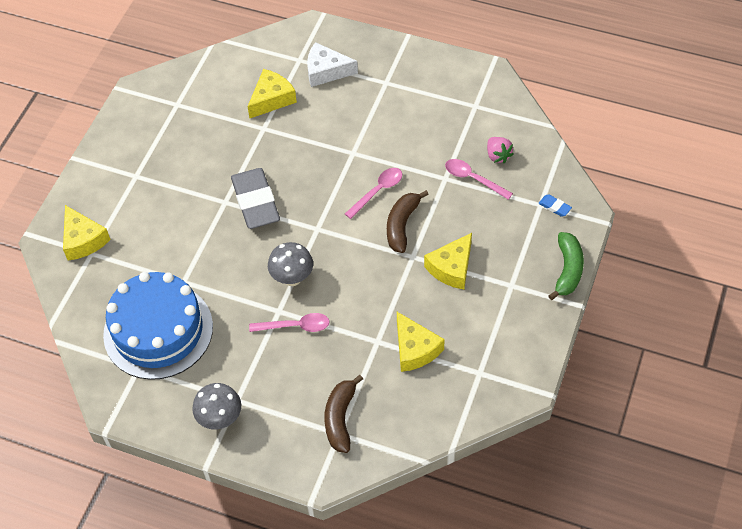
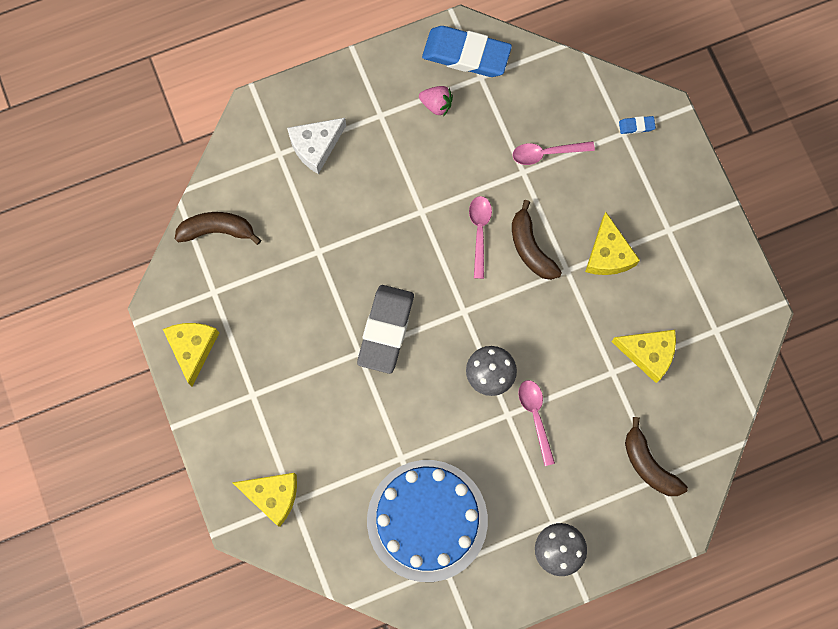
camera: 45 degrees left, 20 degrees up
grey eraser [231,168,280,229] -> grey eraser turned 75 degrees clockwise [357,285,414,374]
yellow cheese [248,69,297,118] -> yellow cheese moved to [163,323,219,386]
pink spoon [249,313,330,332] -> pink spoon turned 60 degrees counterclockwise [518,380,555,466]
pink strawberry [487,137,514,163] -> pink strawberry moved to [419,86,453,116]
green banana [548,232,584,300] -> none
none -> brown banana [175,212,261,245]
none -> blue eraser [422,26,512,77]

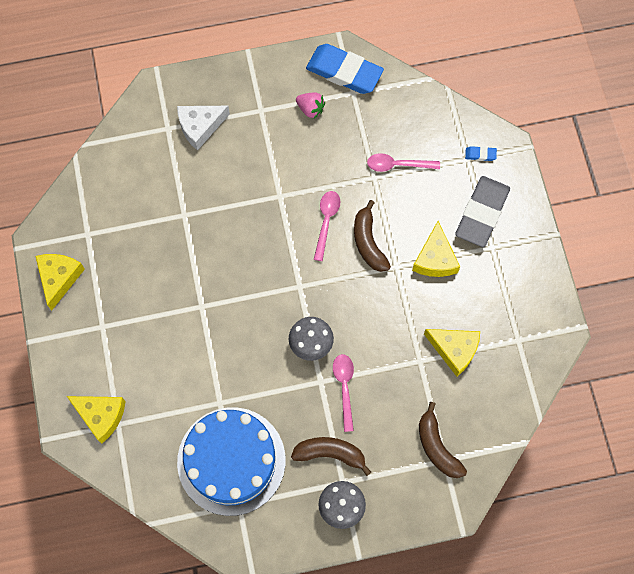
camera: 10 degrees right, 5 degrees down
brown banana [175,212,261,245] -> brown banana moved to [291,437,371,476]
grey eraser [357,285,414,374] -> grey eraser moved to [455,176,510,247]

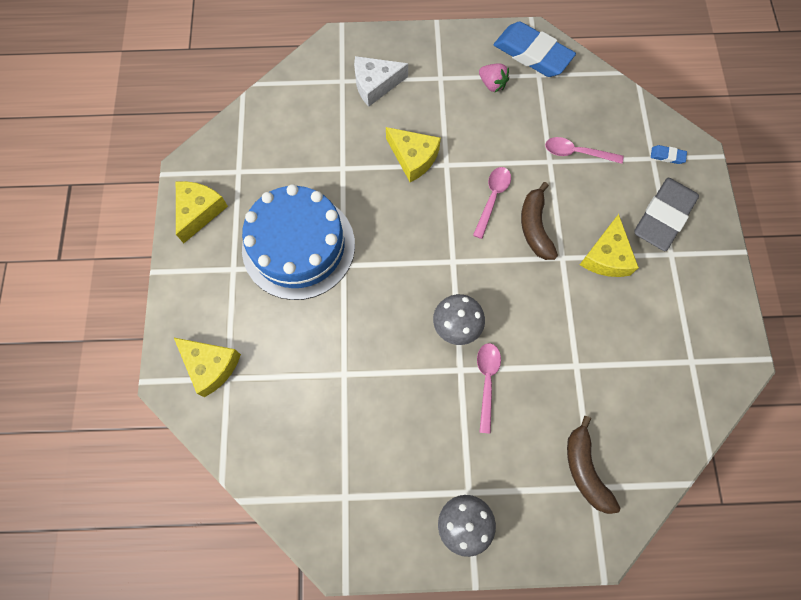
camera: 10 degrees right, 0 degrees up
blue cake [177,407,286,516] -> blue cake moved to [242,184,355,300]
brown banana [291,437,371,476] -> none
yellow cheese [424,329,480,377] -> yellow cheese moved to [386,127,441,182]

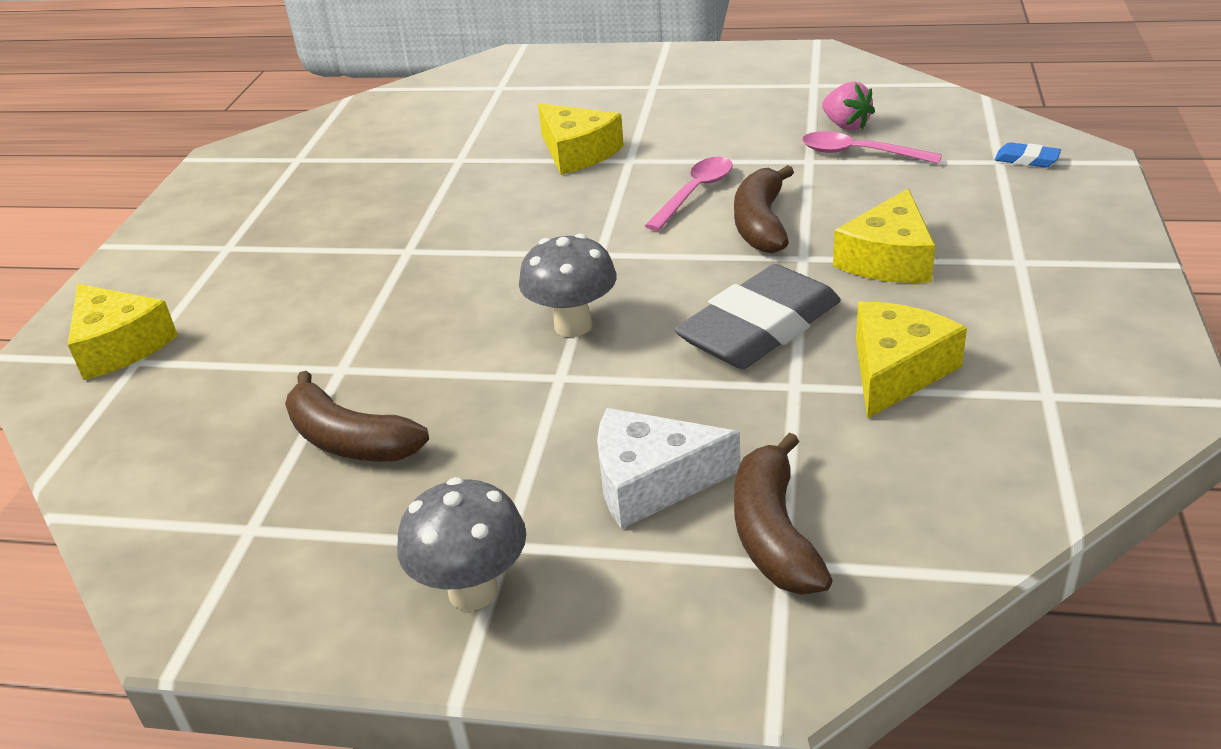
camera: 15 degrees right, 35 degrees down
yellow cheese [176,181,228,243] -> yellow cheese moved to [856,302,967,419]
blue cake [242,184,355,300] -> none
white cheese [354,56,408,107] -> white cheese moved to [597,408,740,529]
pink spoon [477,343,501,434] -> none
pink strawberry [479,63,509,92] -> pink strawberry moved to [822,82,875,130]
blue eraser [494,21,576,77] -> none
grey eraser [635,178,699,251] -> grey eraser moved to [674,264,841,369]
none -> brown banana [285,371,429,462]

